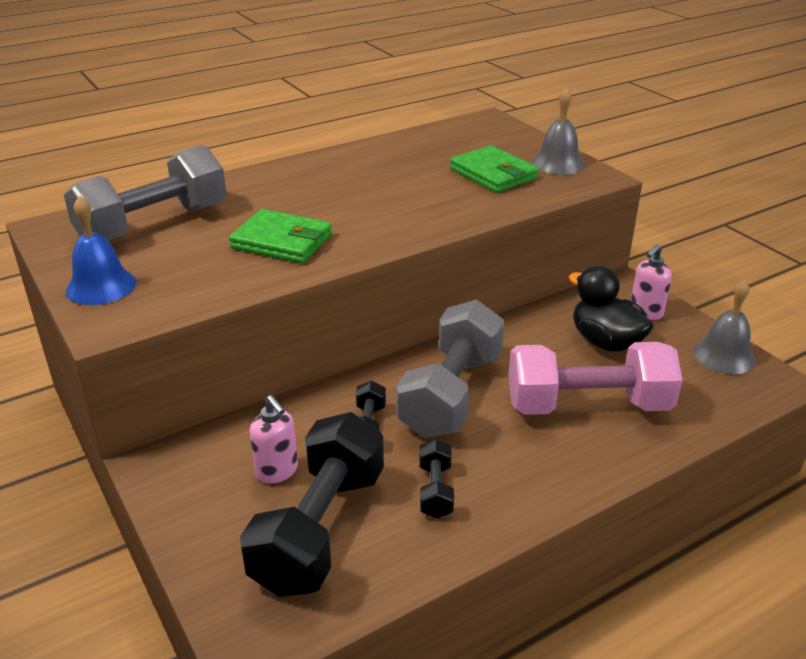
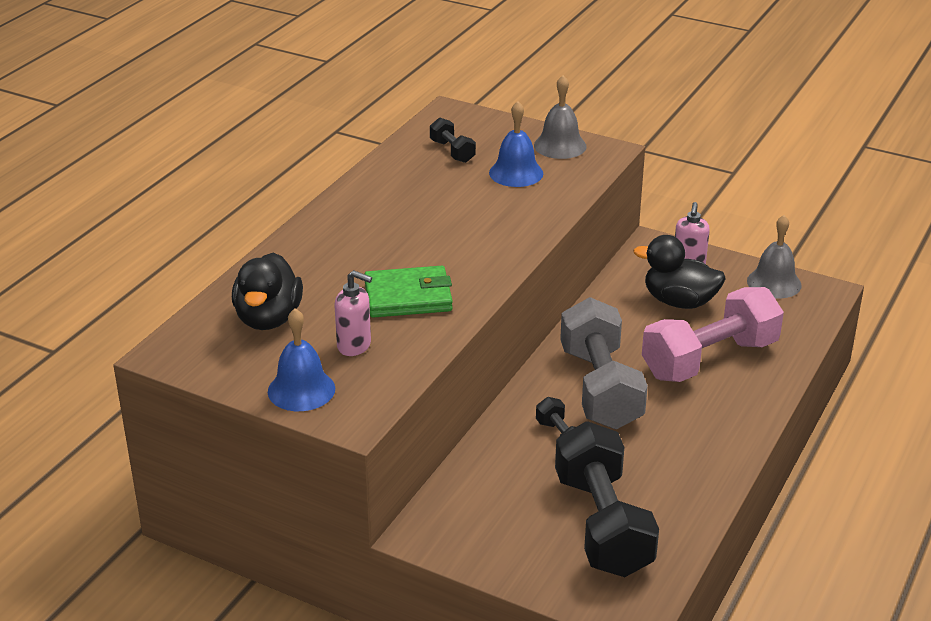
camera: 30 degrees left, 0 degrees up
grey dumbbell [64,145,227,241] -> black duck [232,253,303,330]
pink soap dispenser [250,395,298,484] -> pink soap dispenser moved to [335,270,372,356]
black dumbbell [419,439,454,518] -> black dumbbell moved to [430,118,476,163]
green wallet [450,145,539,193] -> blue bell [489,101,543,187]

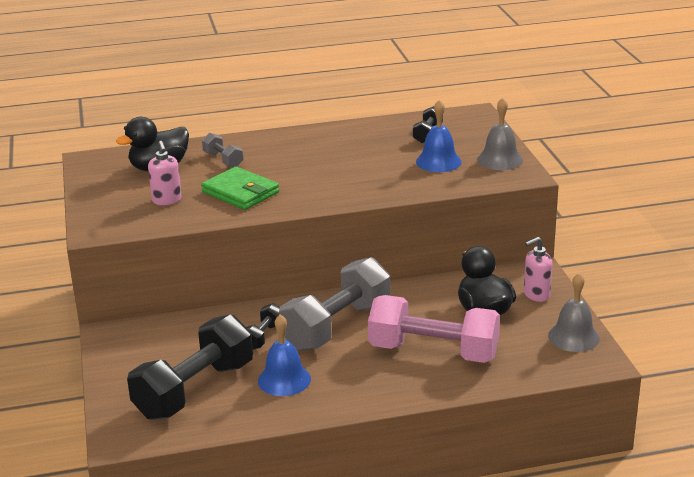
camera: 50 degrees right, 5 degrees down
blue bell [268,308,335,411] -> blue bell moved to [258,314,311,396]
none -> grey dumbbell [202,133,243,167]

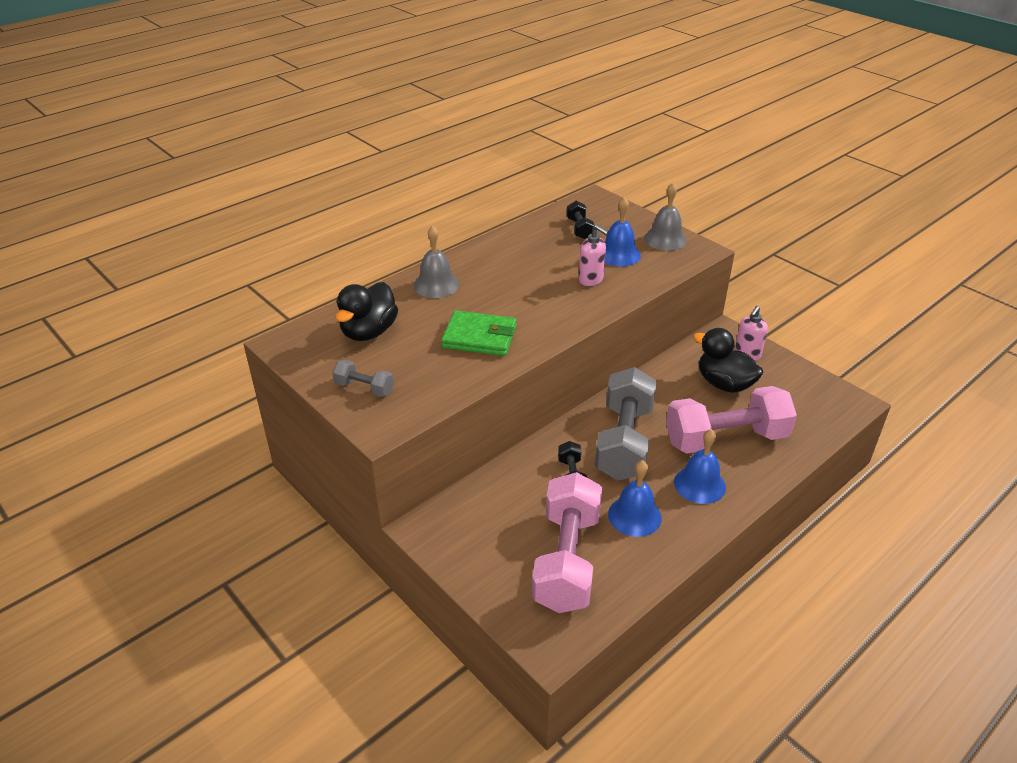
camera: 30 degrees left, 10 degrees up
black dumbbell [127,314,253,420] -> pink dumbbell [532,472,602,613]
pink soap dispenser [148,141,182,205] -> pink soap dispenser moved to [579,225,609,286]
grey dumbbell [202,133,243,167] -> grey dumbbell moved to [332,360,394,397]
grey bell [548,273,600,352] -> grey bell moved to [414,226,459,298]
none -> blue bell [674,429,726,504]

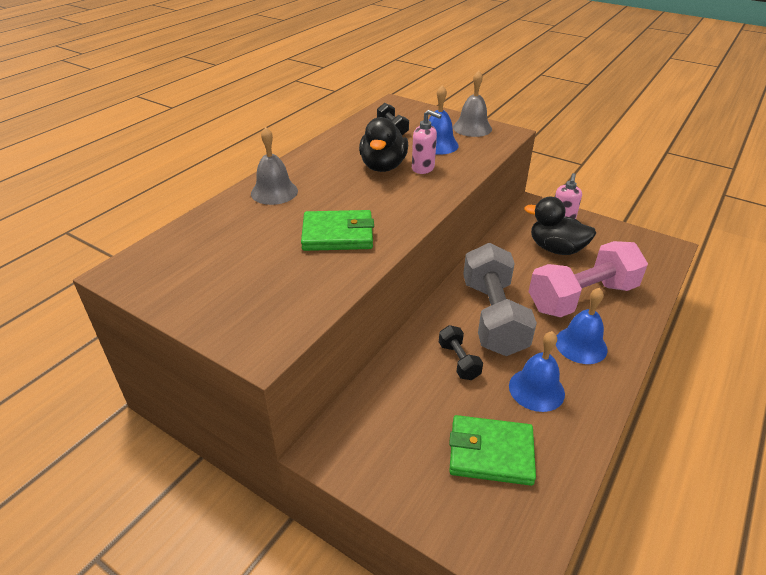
camera: 15 degrees left, 0 degrees up
grey dumbbell [332,360,394,397] -> none
black duck [335,282,398,341] -> black duck moved to [359,117,408,172]
pink dumbbell [532,472,602,613] -> green wallet [449,415,536,486]

